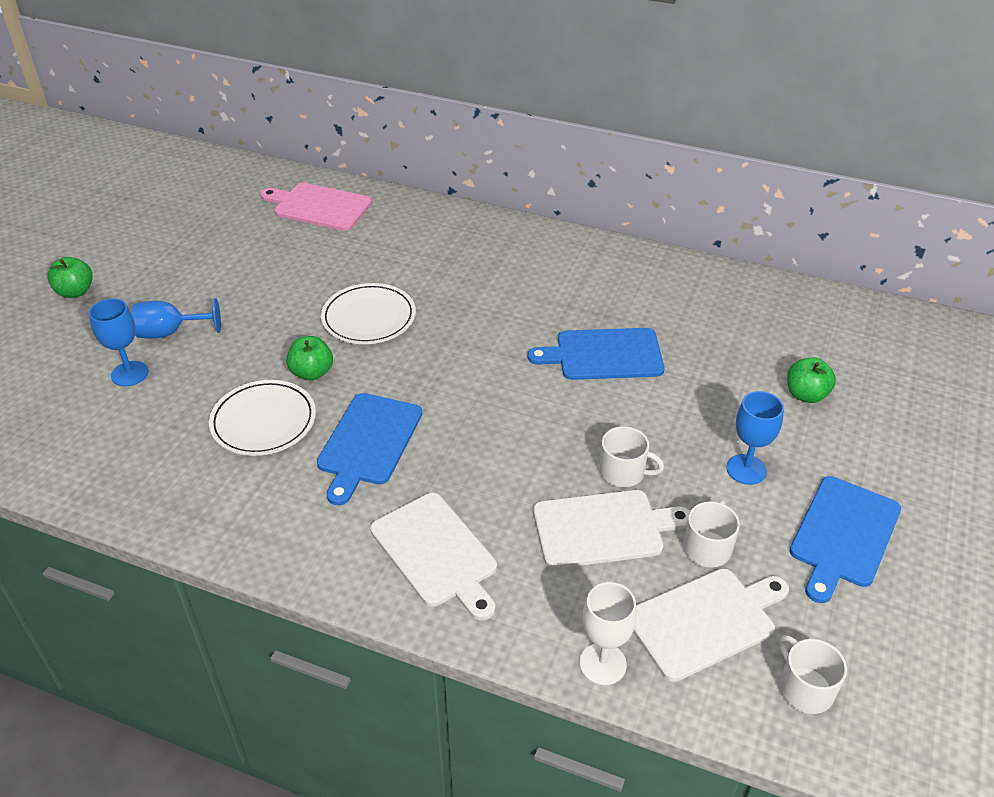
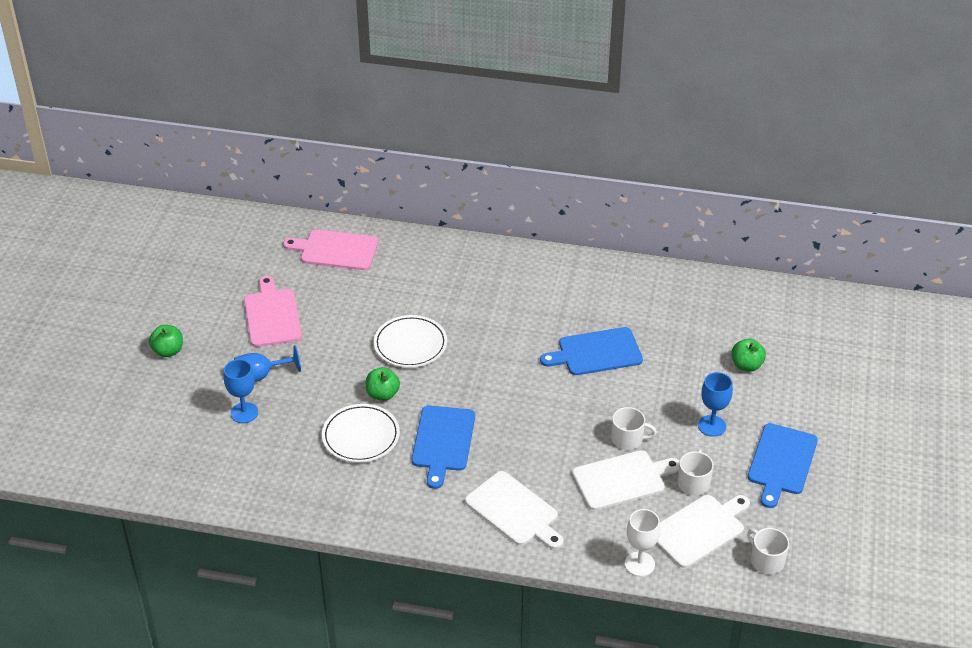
camera: 10 degrees left, 0 degrees up
none -> pink cutting board [244,276,302,347]

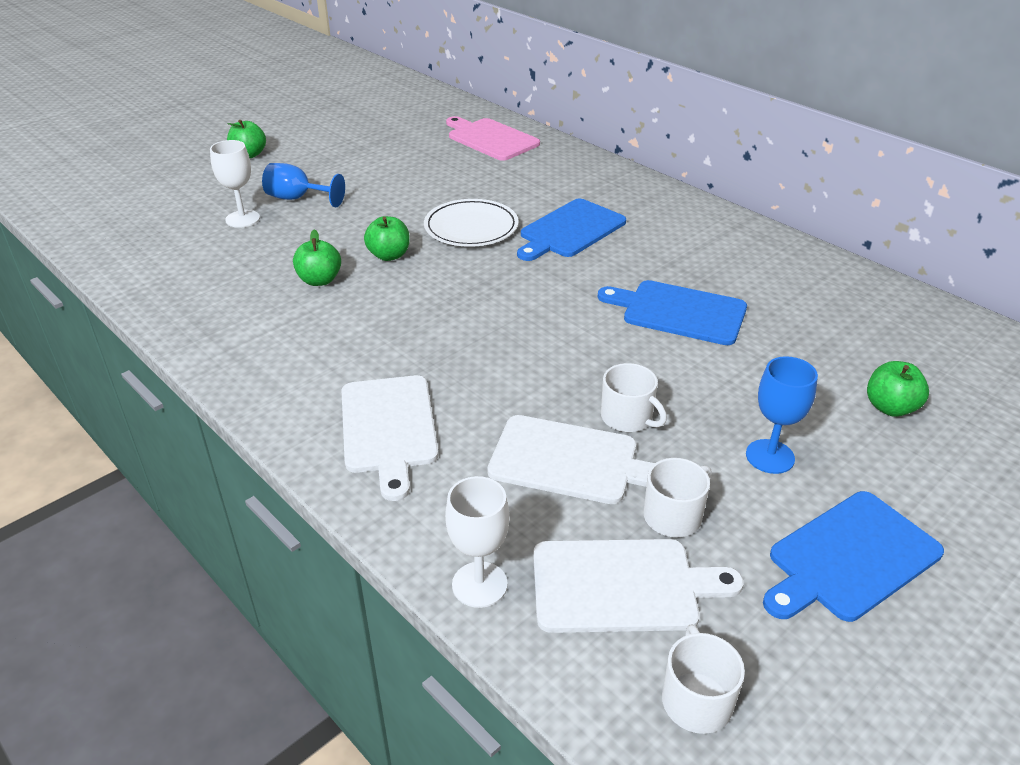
camera: 35 degrees right, 5 degrees down
blue goblet [224,359,258,423] -> white goblet [210,140,260,228]
pink cutting board [244,276,302,347] -> none
white plate [322,404,400,463] -> green apple [293,229,341,286]
blue cutting board [412,405,475,489] -> blue cutting board moved to [517,199,626,261]

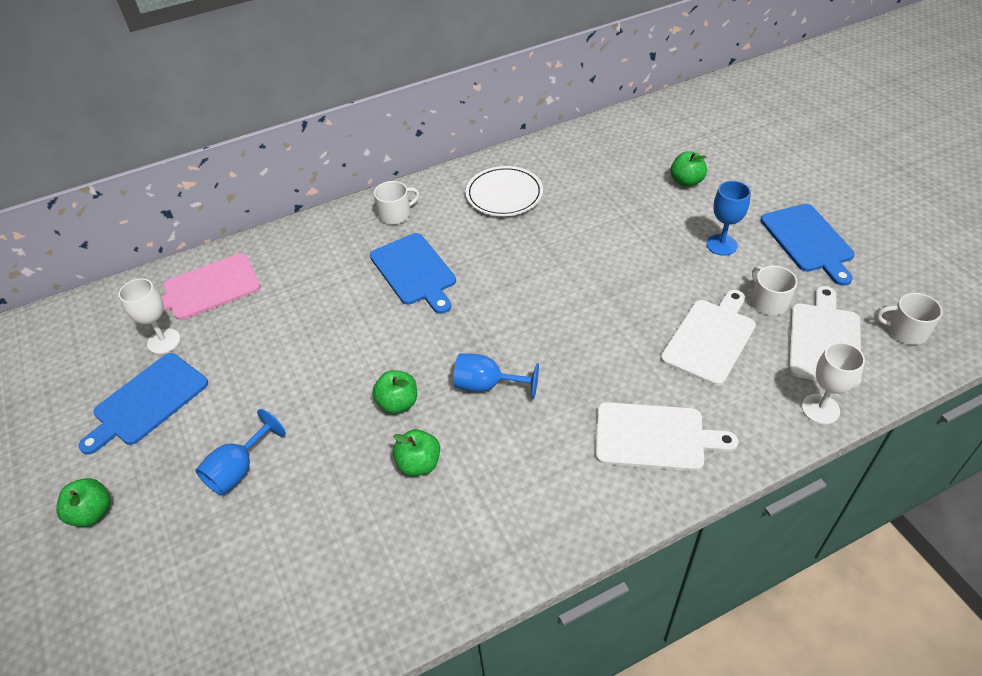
camera: 70 degrees left, 10 degrees up
white goblet [210,140,260,228] -> white goblet moved to [118,278,180,354]
white plate [424,199,519,247] -> white plate moved to [466,166,543,216]
blue cutting board [598,280,747,345] -> blue cutting board moved to [79,353,208,455]
white mug [601,363,667,432] -> white mug moved to [374,181,419,224]
none -> blue goblet [453,354,539,399]

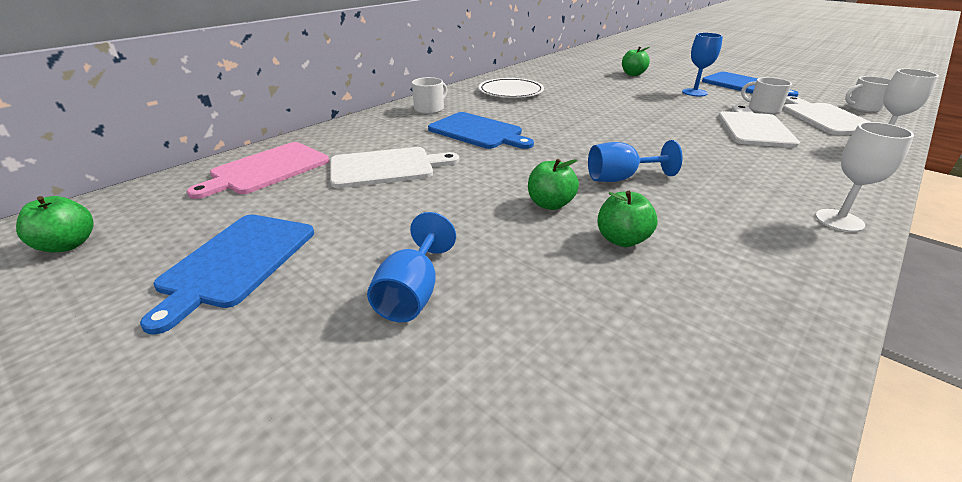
camera: 25 degrees left, 15 degrees down
green apple [56,478,110,527] -> green apple moved to [16,196,94,253]
white goblet [118,278,180,354] -> white goblet moved to [815,122,914,232]
white cutting board [596,402,738,471] -> white cutting board moved to [330,147,459,188]

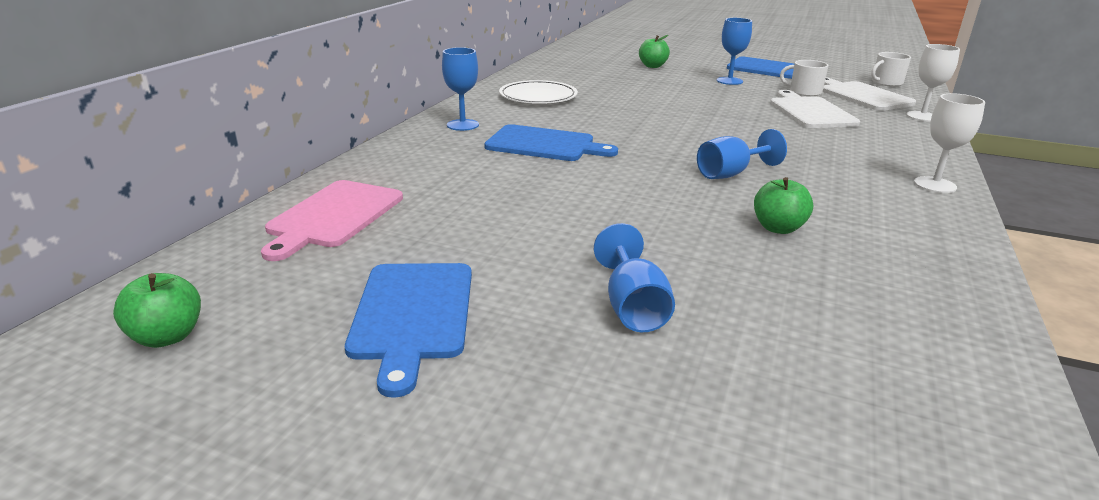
camera: 20 degrees left, 5 degrees down
white cutting board [330,147,459,188] -> none
white mug [412,77,447,114] -> blue goblet [442,47,479,131]
green apple [528,159,579,210] -> none

